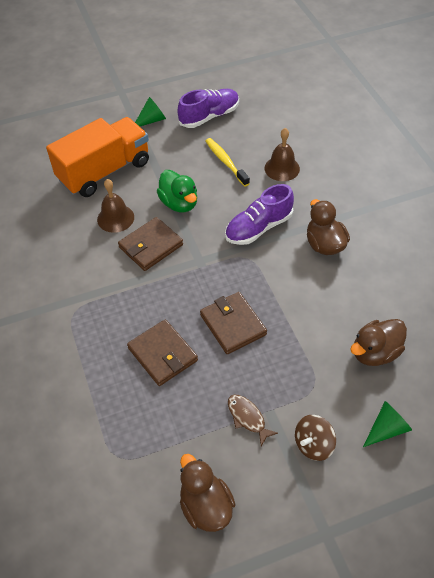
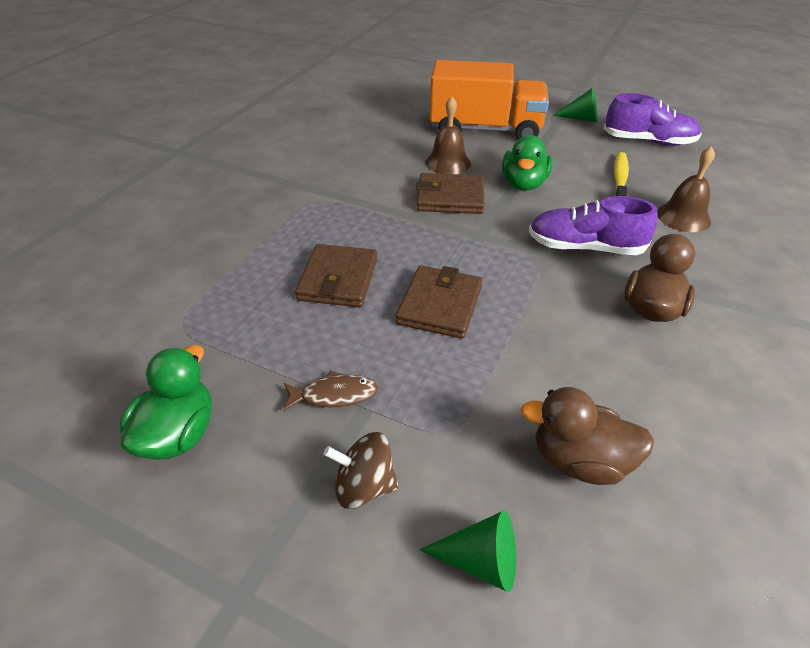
camera: 45 degrees right, 10 degrees down
brown duck [180,454,236,532] -> green duck [120,345,212,460]
brown fish [228,394,278,446] -> brown fish turned 75 degrees clockwise [283,370,378,412]

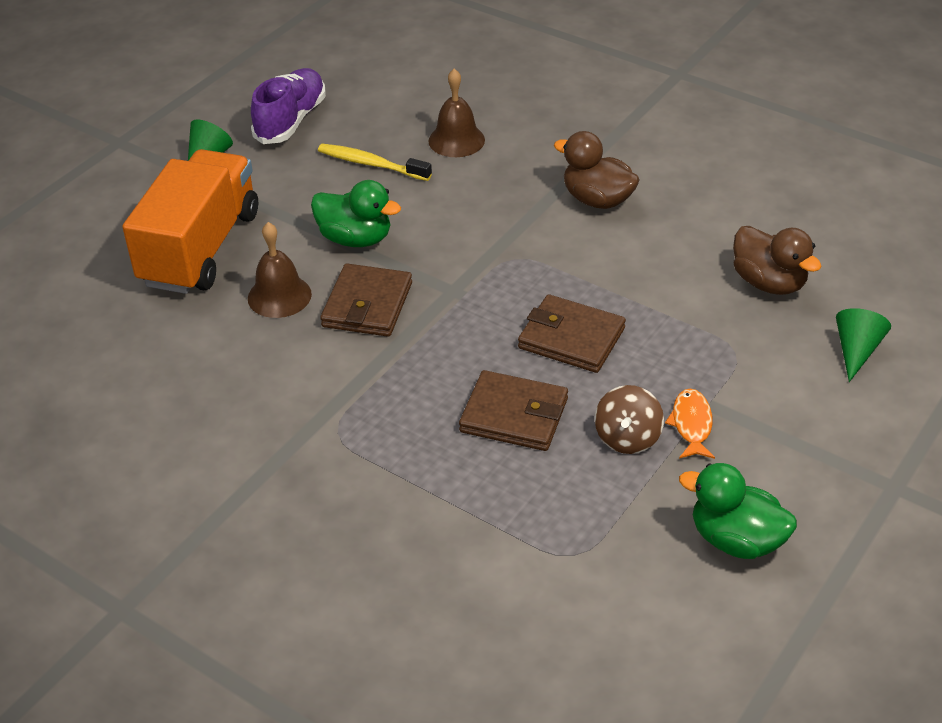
camera: 80 degrees left, 0 degrees up
brown fish [283,370,378,412] -> orange fish [665,389,715,459]
brown spinning top [324,432,399,509] -> brown spinning top moved to [595,385,664,454]
brown duck [521,387,654,485] -> brown duck turned 60 degrees counterclockwise [733,226,822,295]
purple shoe [529,196,658,255] -> none

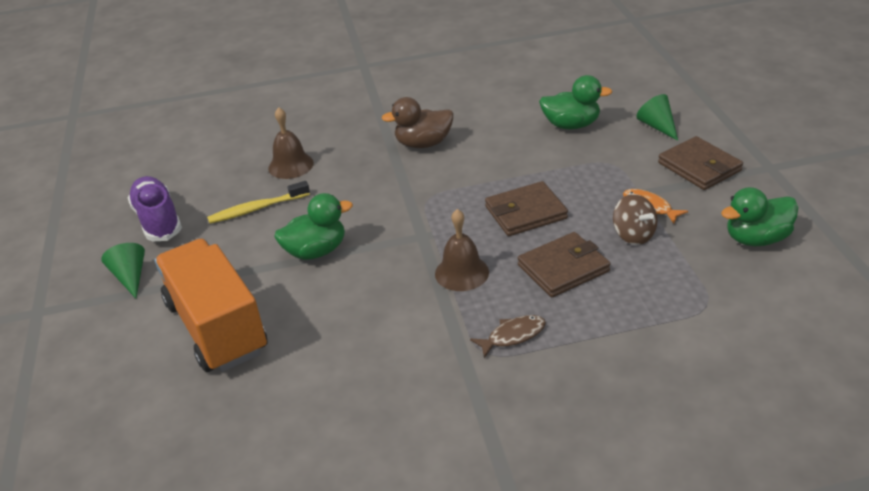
camera: 45 degrees left, 5 degrees down
brown bell [248,222,312,318] -> brown bell moved to [435,209,489,291]
brown wallet [320,263,412,337] -> brown wallet moved to [658,136,743,190]
brown duck [733,226,822,295] -> green duck [539,75,612,129]
none -> brown fish [470,315,546,358]

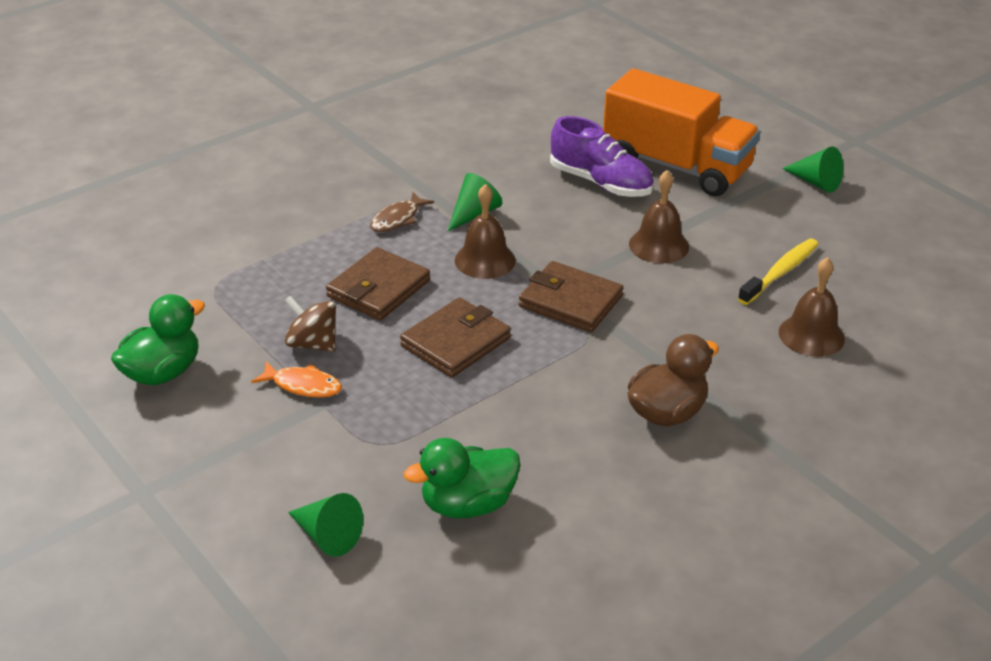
camera: 150 degrees right, 0 degrees up
purple shoe [128,176,182,241] -> purple shoe moved to [550,116,654,197]
green duck [274,193,353,260] -> brown bell [629,170,689,264]
brown wallet [658,136,743,190] -> brown wallet moved to [519,261,624,332]
none -> green cone [447,173,502,232]

